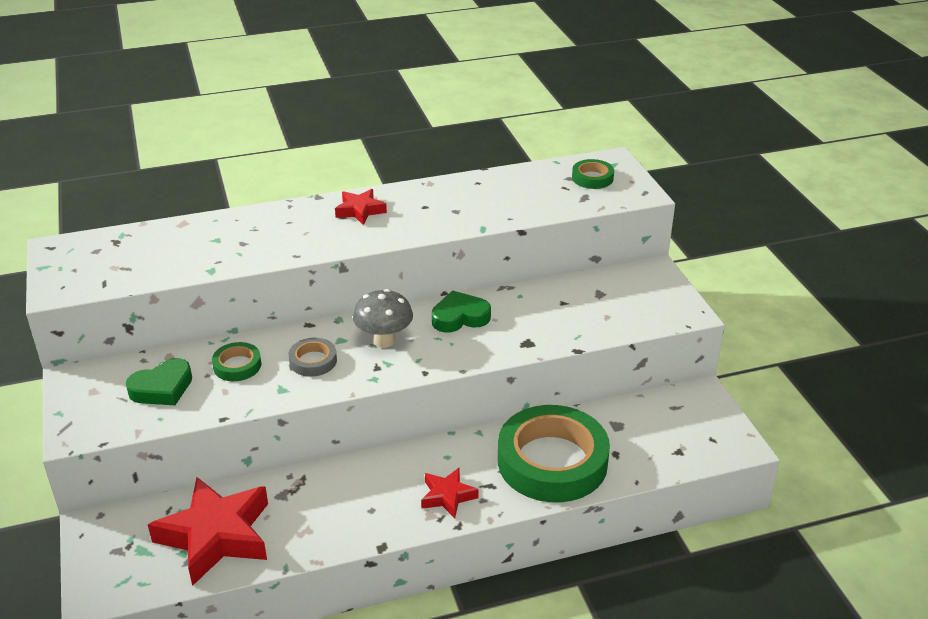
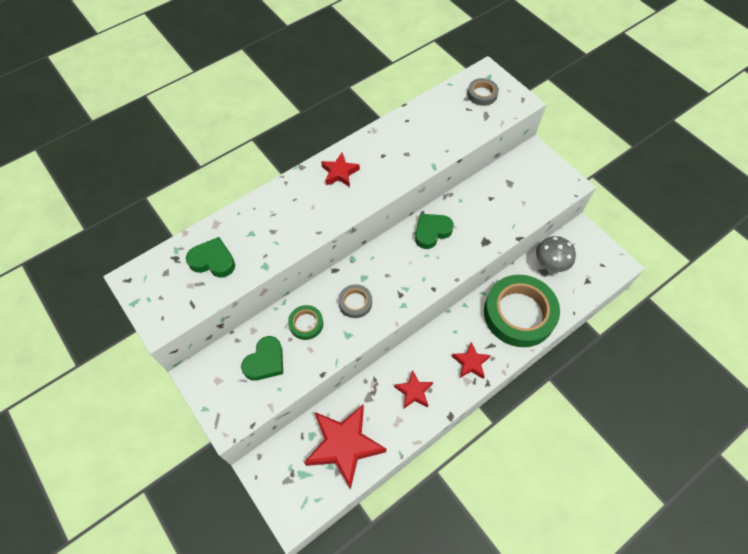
camera: 20 degrees left, 25 degrees up
grey mushroom [353,289,413,348] -> grey mushroom moved to [536,236,576,272]
green tape [572,159,614,189] -> grey tape [467,78,499,106]
none -> green heart [186,237,235,278]
none -> red star [394,370,433,408]

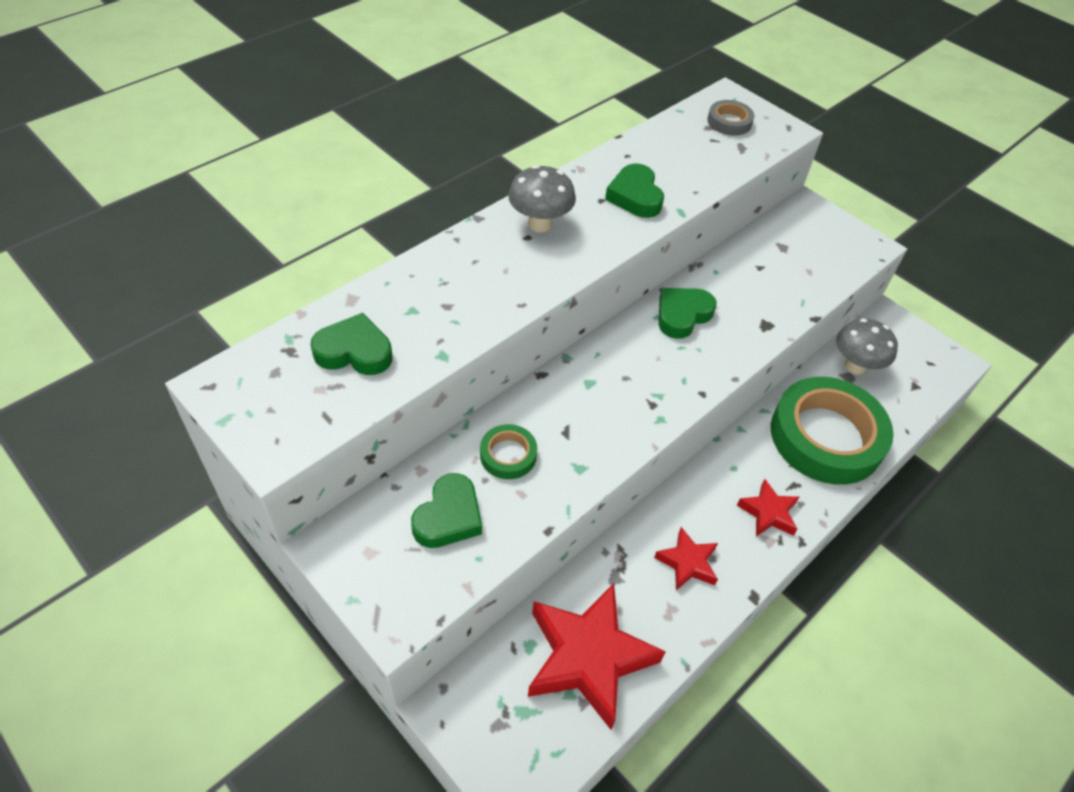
camera: 10 degrees left, 10 degrees down
red star [321,153,360,187] -> grey mushroom [508,165,576,232]
grey tape [338,284,372,318] -> none
none -> green heart [605,164,664,218]

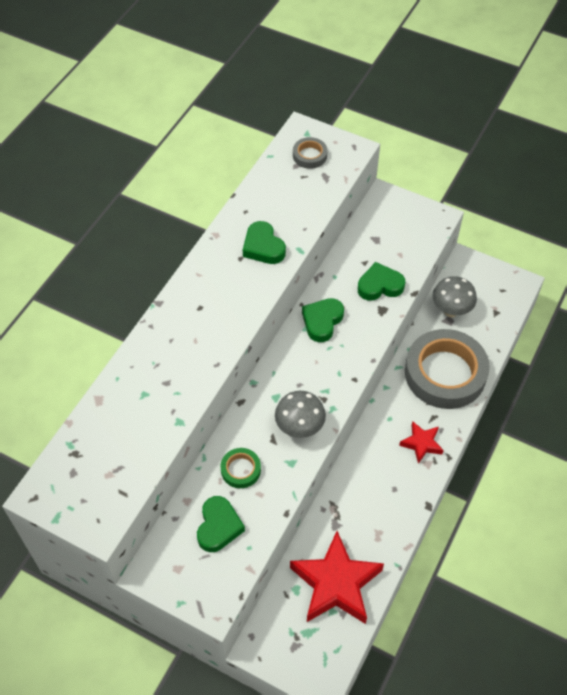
camera: 15 degrees left, 5 degrees up
green heart [310,313,392,375] -> green heart moved to [358,262,405,301]
grey mushroom [508,165,576,232] -> grey mushroom moved to [275,391,326,438]
red star [654,527,718,591] -> none
green tape [771,377,894,485] -> grey tape [405,329,490,409]

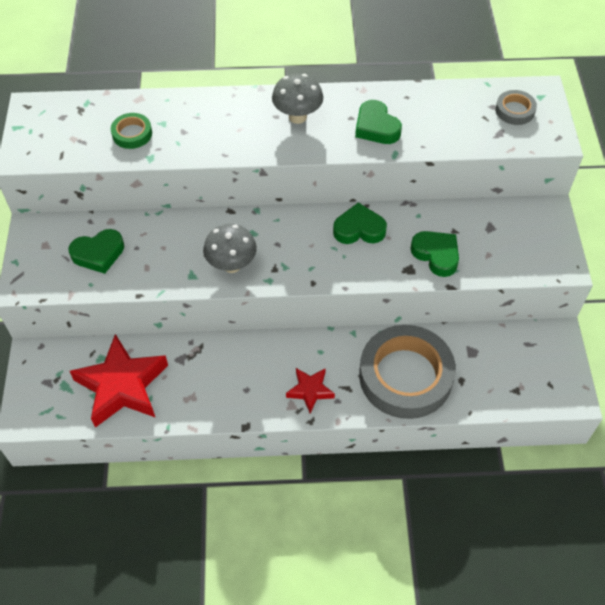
camera: 60 degrees right, 0 degrees up
green tape [221,448,261,488] -> green tape moved to [111,113,152,149]
green heart [243,221,286,264] -> green heart turned 60 degrees counterclockwise [355,100,402,144]
grey mushroom [432,276,477,317] -> grey mushroom moved to [272,73,323,124]

